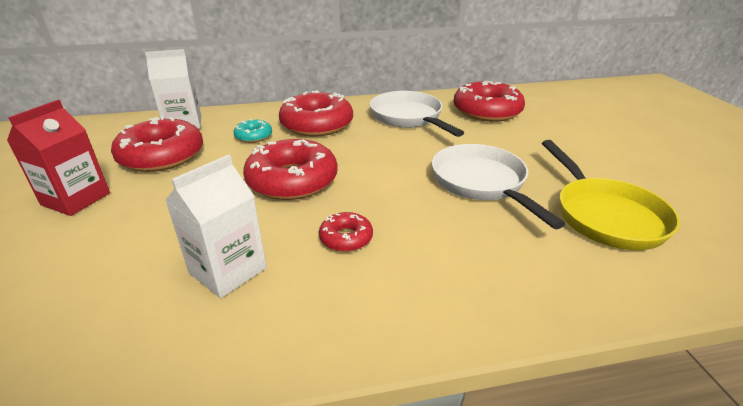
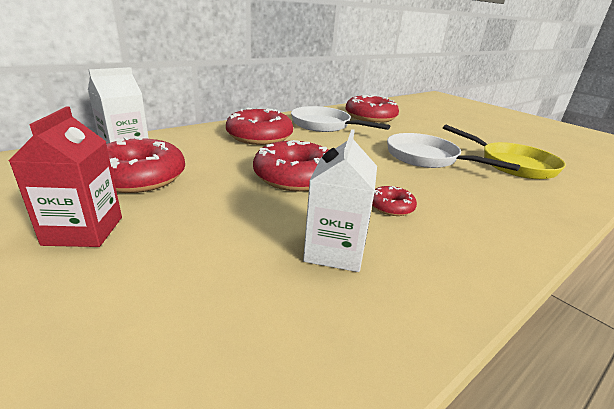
camera: 30 degrees left, 5 degrees down
turquoise donut [233,119,272,143] -> none

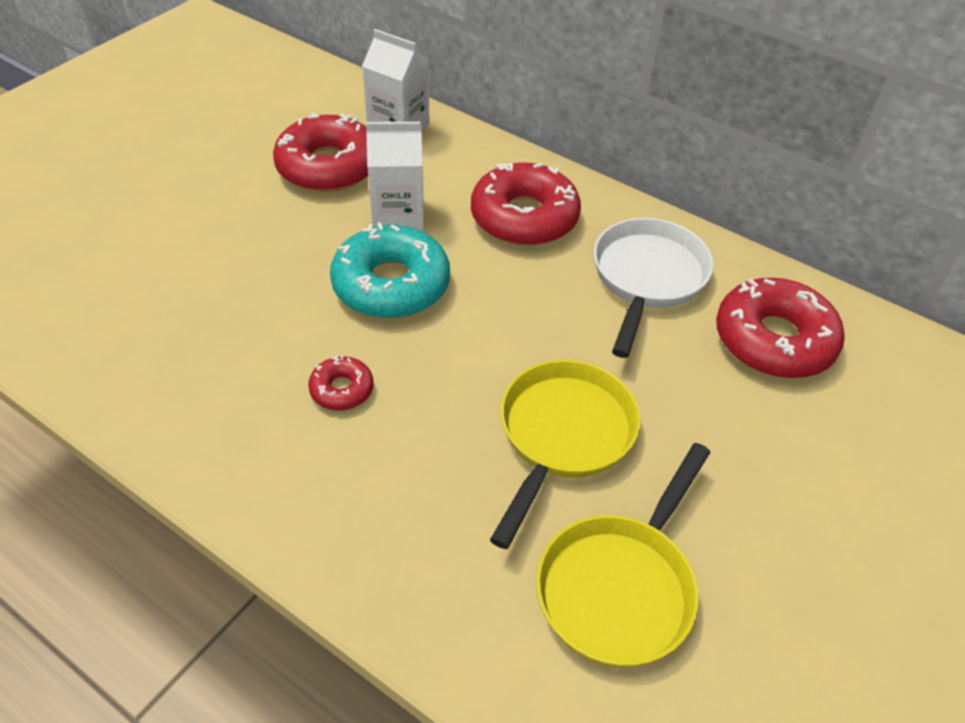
camera: 75 degrees right, 20 degrees up
red carton [9,107,122,247] -> none
red donut [253,140,329,192] -> turquoise donut [330,222,450,318]
white carton [303,129,377,272] -> white carton moved to [366,122,424,231]
white pan [387,133,520,171] -> yellow pan [490,360,641,549]

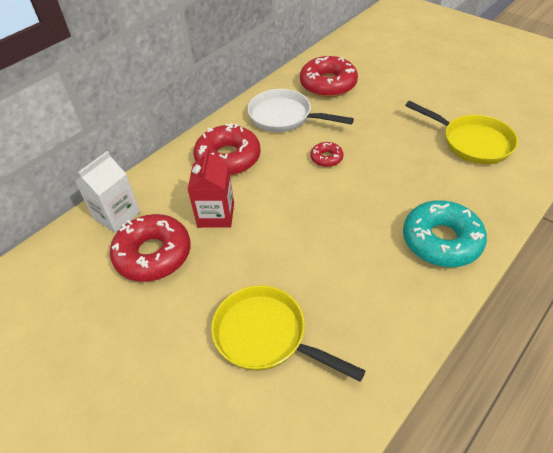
camera: 80 degrees left, 0 degrees up
red donut [308,355,374,410] -> red donut moved to [311,142,343,167]
turquoise donut [330,222,450,318] -> turquoise donut moved to [403,200,487,267]
white carton [366,122,424,231] -> red carton [187,148,234,228]
yellow pan [490,360,641,549] -> yellow pan moved to [211,285,365,382]

